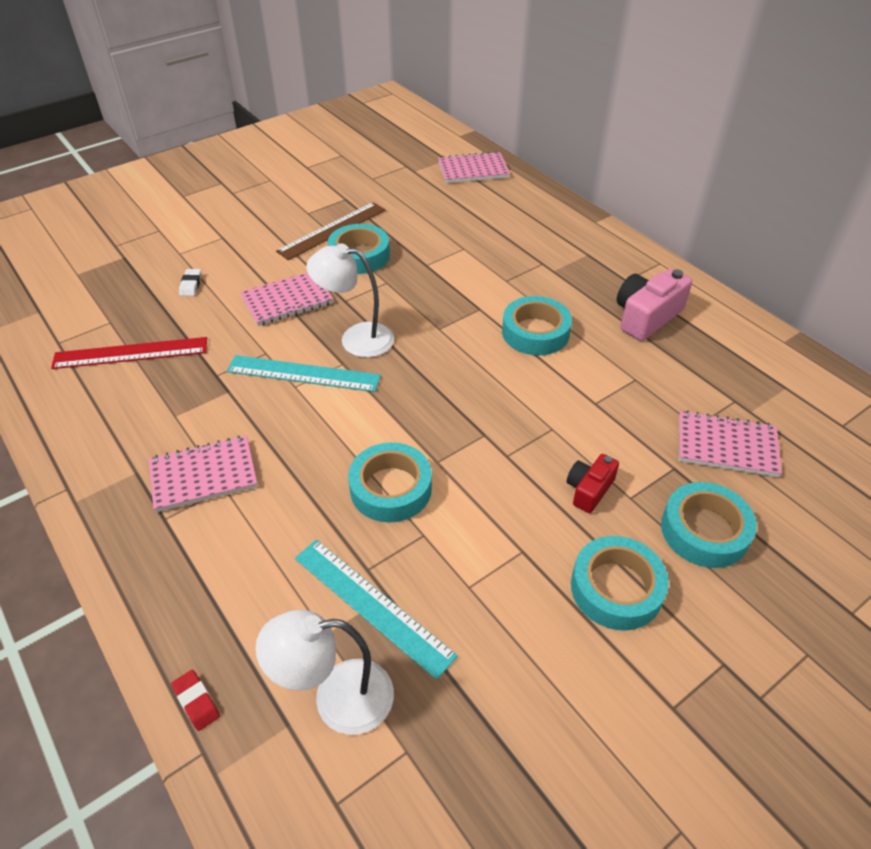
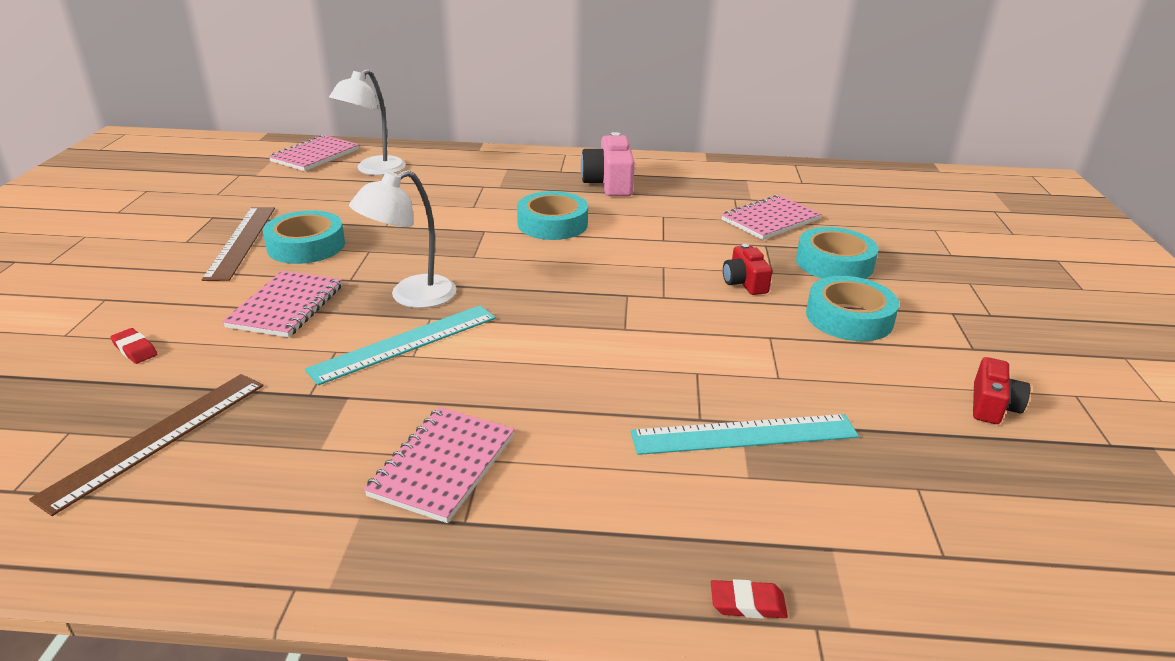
camera: 50 degrees left, 15 degrees down
red ruler [51,337,207,369] -> brown ruler [29,374,264,516]
white eraser [179,269,202,296] -> red eraser [110,328,158,364]
white lamp [255,610,394,735] -> white lamp moved to [329,69,406,175]
turquoise tape [348,442,432,523] -> none
none -> red camera [973,357,1030,424]

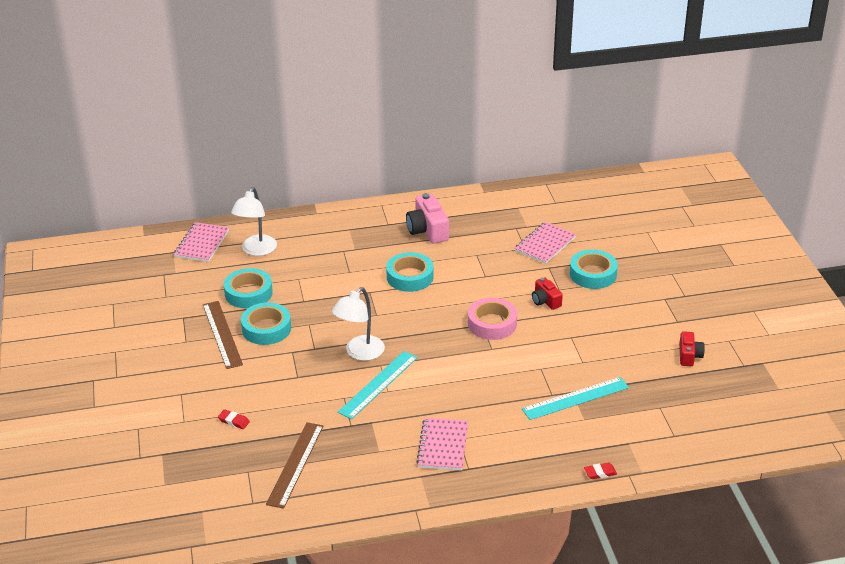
camera: 15 degrees left, 5 degrees up
pink notebook [222,271,342,338] -> none
turquoise tape [806,276,899,341] -> turquoise tape moved to [224,268,273,308]
none -> pink tape [468,298,517,340]

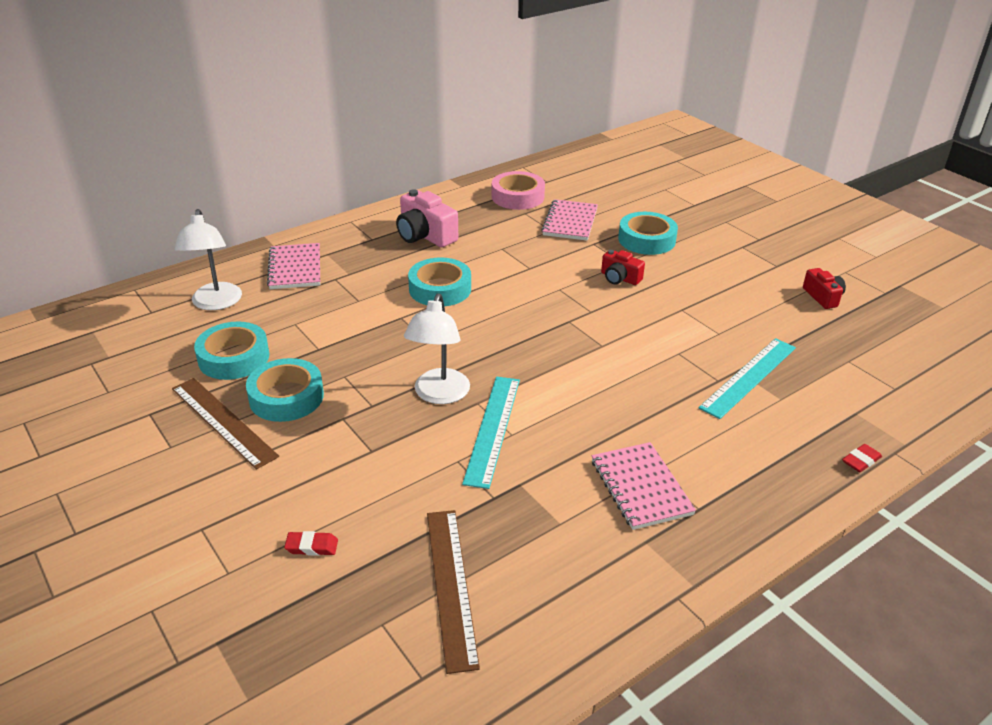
camera: 25 degrees left, 0 degrees up
pink notebook [174,222,229,262] -> pink notebook moved to [267,243,320,289]
pink tape [468,298,517,340] -> pink tape moved to [492,171,545,210]

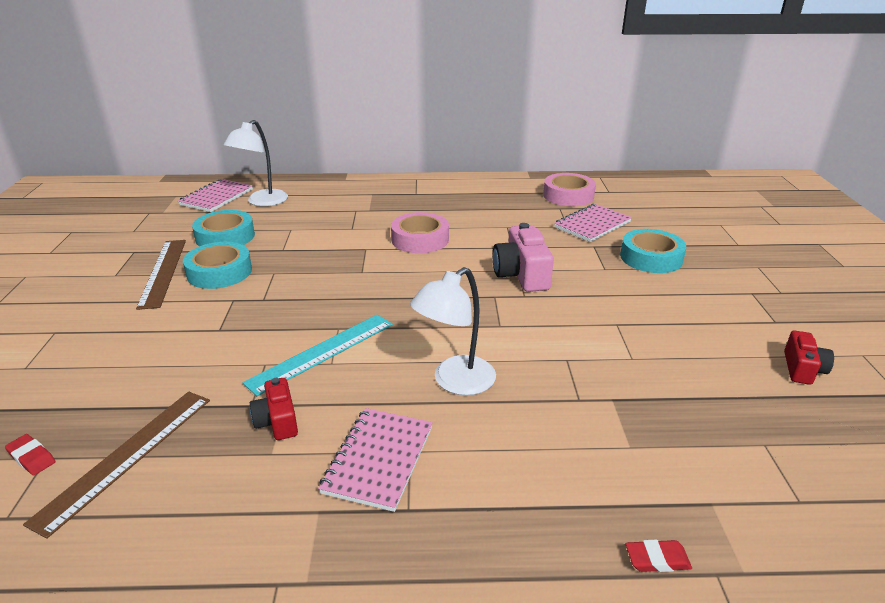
camera: 35 degrees right, 5 degrees down
pink notebook [267,243,320,289] -> pink notebook moved to [178,179,253,212]
red eraser [284,531,338,556] -> red eraser moved to [5,434,56,475]
pink camera [396,189,458,247] -> pink camera moved to [493,223,554,292]
white lamp [404,293,470,404] -> white lamp moved to [410,267,496,395]
turquoise tape [408,258,471,307] -> pink tape [391,212,449,253]
red camera [601,250,645,285] -> red camera moved to [250,378,298,440]
turquoise ruler [699,338,796,419] -> none

